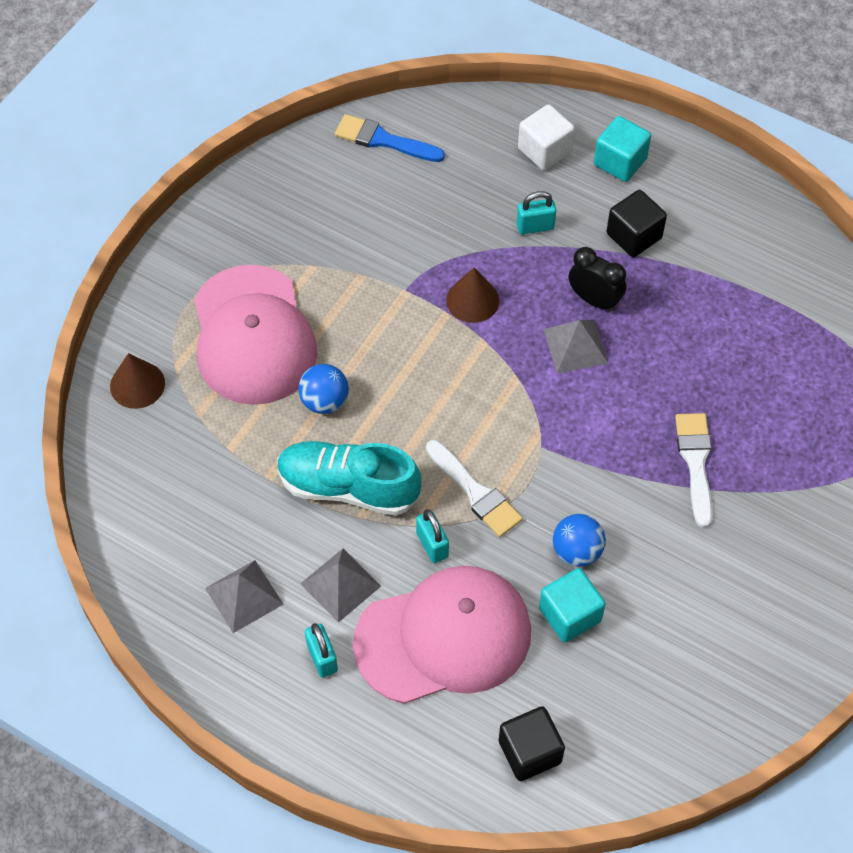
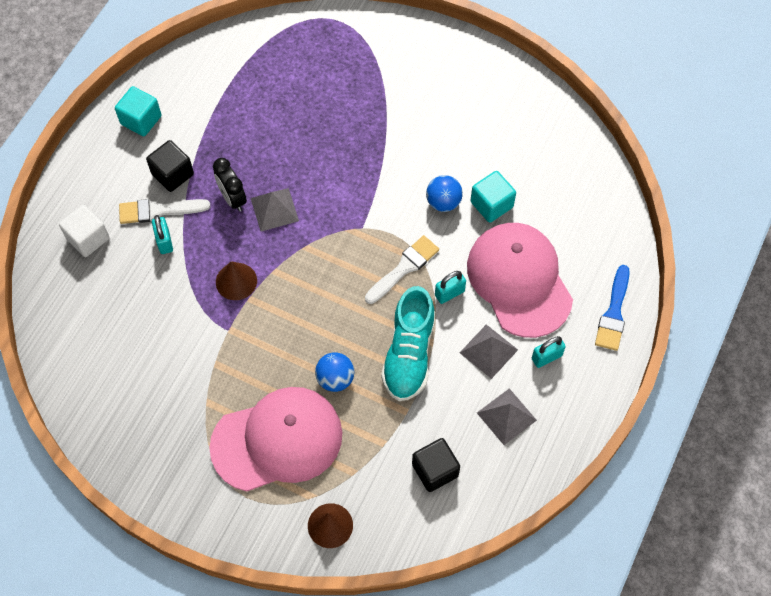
camera: 95 degrees left, 5 degrees up
blue brush [335,114,445,162] -> blue brush moved to [595,265,630,351]
black cube [499,706,565,781] -> black cube moved to [412,438,460,492]
black clock [569,247,626,311] -> black clock turned 60 degrees counterclockwise [213,158,247,212]
turquoise cube [594,116,651,182] -> turquoise cube moved to [115,86,161,136]
white brush [675,413,713,528] -> white brush moved to [119,199,210,224]

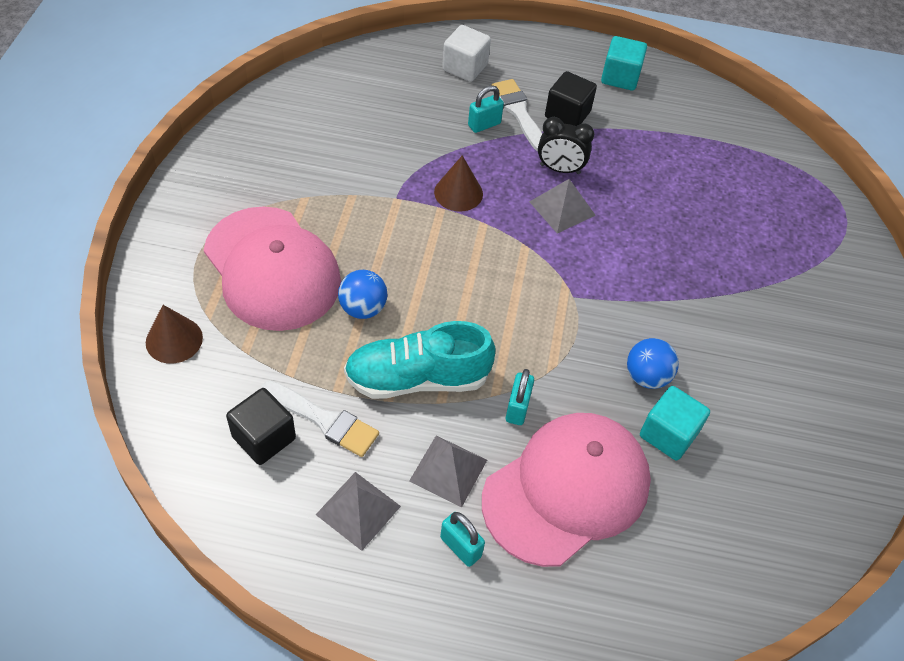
camera: 70 degrees right, 10 degrees down
black clock [213,158,247,212] -> black clock turned 120 degrees counterclockwise [538,117,594,174]
white brush [365,235,439,304] -> white brush moved to [262,381,379,457]
turquoise padlock [435,271,466,304] -> turquoise padlock turned 60 degrees clockwise [506,369,534,425]
blue brush [595,265,630,351] -> none

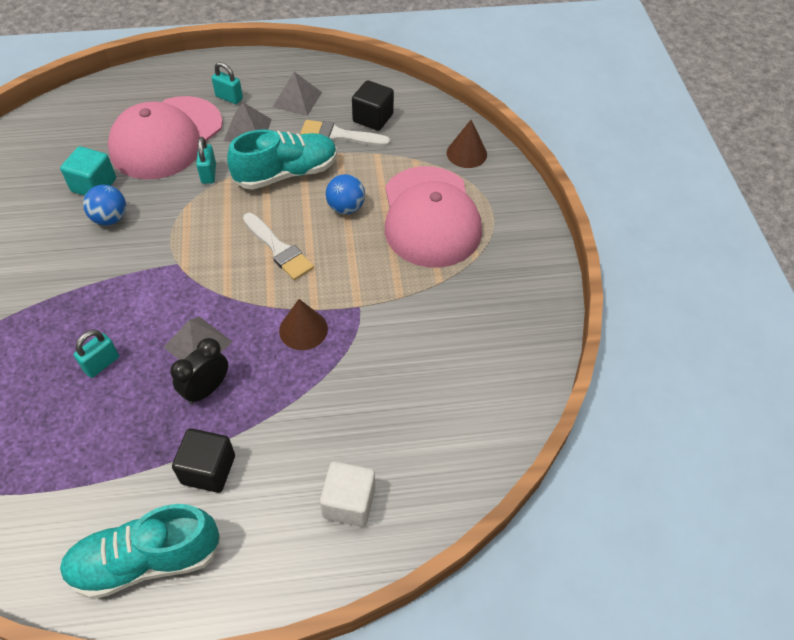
camera: 165 degrees right, 0 degrees up
pink cap [204,206,341,331] -> pink cap turned 135 degrees counterclockwise [385,166,482,268]
turquoise padlock [468,85,504,133] -> turquoise padlock moved to [74,330,119,378]
white brush [492,79,542,152] -> white brush moved to [243,213,314,280]
black clock [538,117,594,174] -> black clock turned 45 degrees counterclockwise [170,338,228,404]
turquoise cube [601,36,647,91] -> turquoise shoe [60,504,221,599]

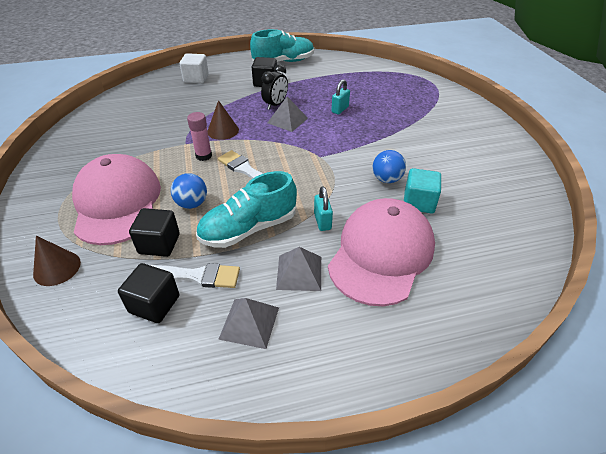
camera: 175 degrees right, 10 degrees down
turquoise padlock [212,62,243,104] -> none
none -> black cube [129,208,180,257]
none -> pink glue stick [187,112,212,161]

